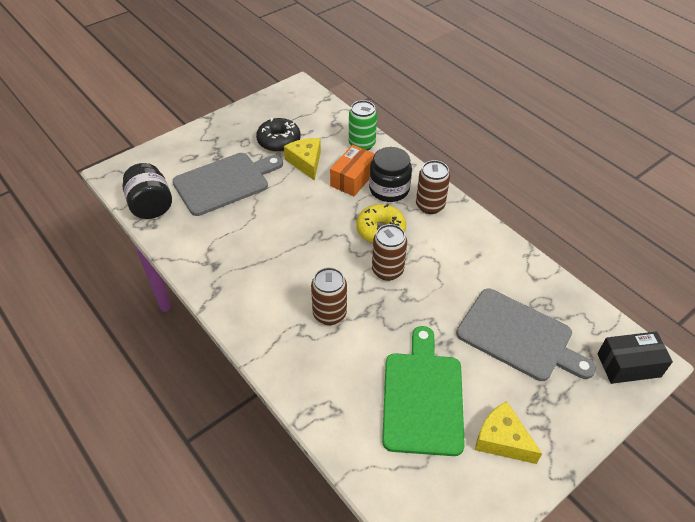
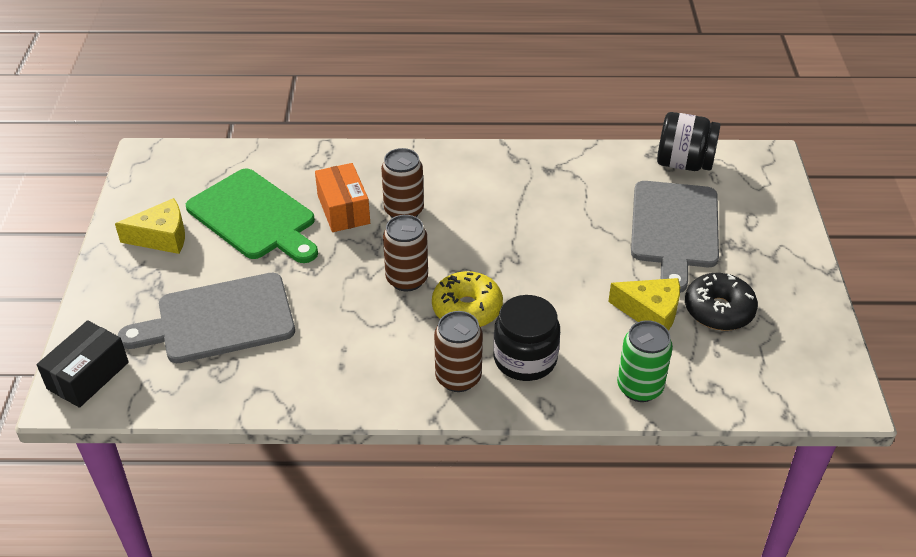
camera: 130 degrees right, 5 degrees down
orange box [330,145,375,196] -> orange box moved to [315,163,370,232]

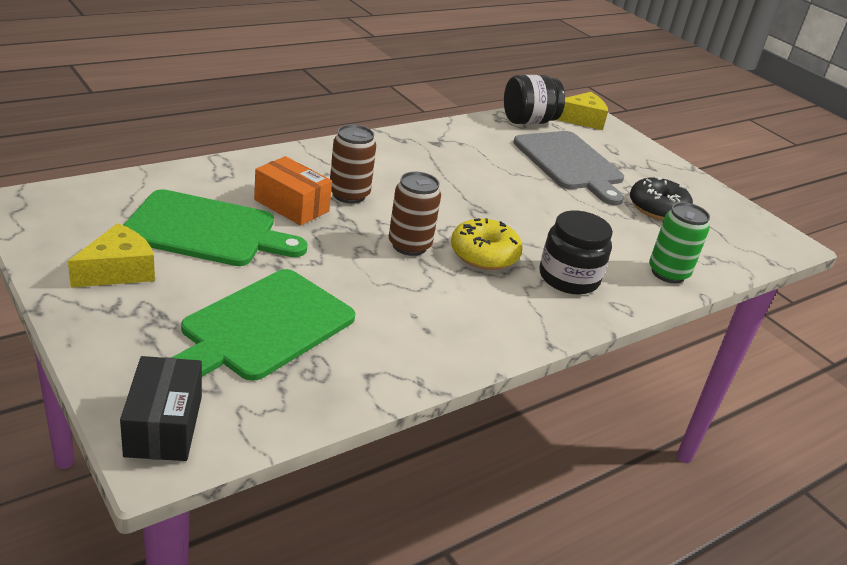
camera: 40 degrees left, 10 degrees down
grey cutting board [118,273,295,363] -> green cutting board [171,269,355,381]
brown can [434,311,483,392] -> none
yellow cheese [608,278,680,331] -> yellow cheese moved to [557,92,608,130]

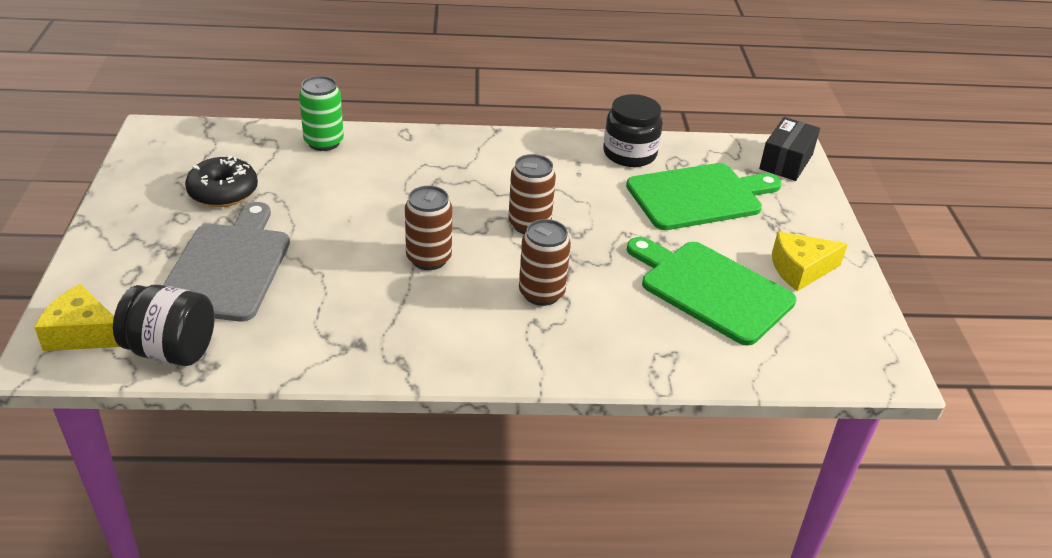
camera: 145 degrees left, 5 degrees up
orange box [254,156,332,225] -> none
yellow donut [451,218,523,270] -> none
black jar [540,210,613,295] -> black jar moved to [603,94,663,167]
none -> brown can [405,186,452,270]

